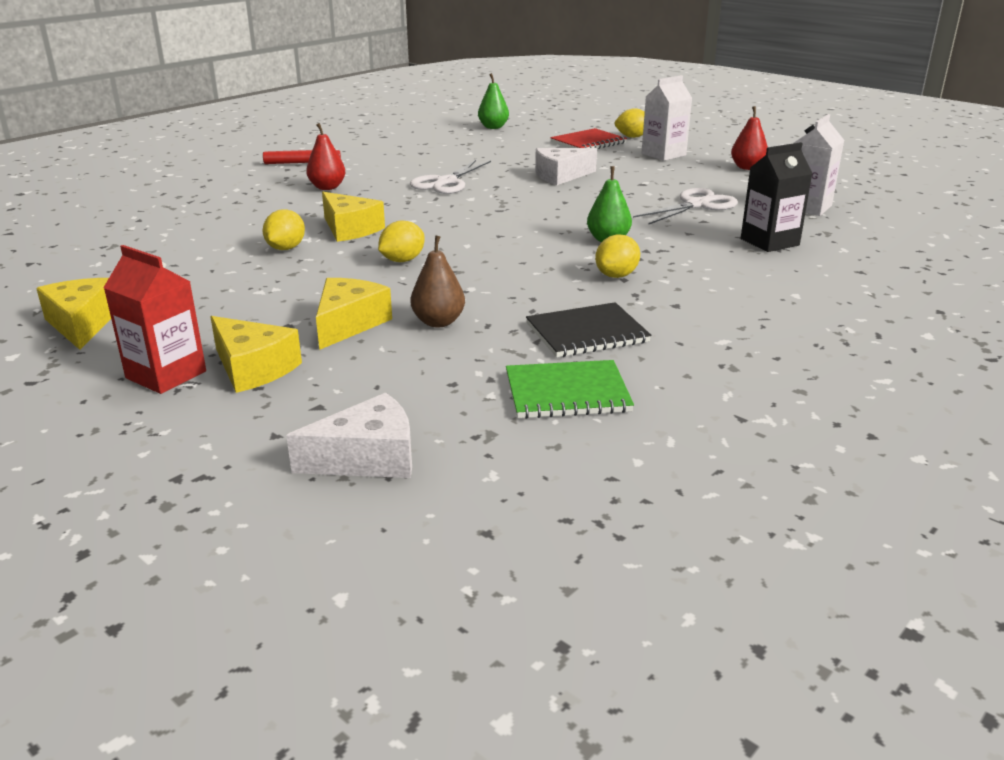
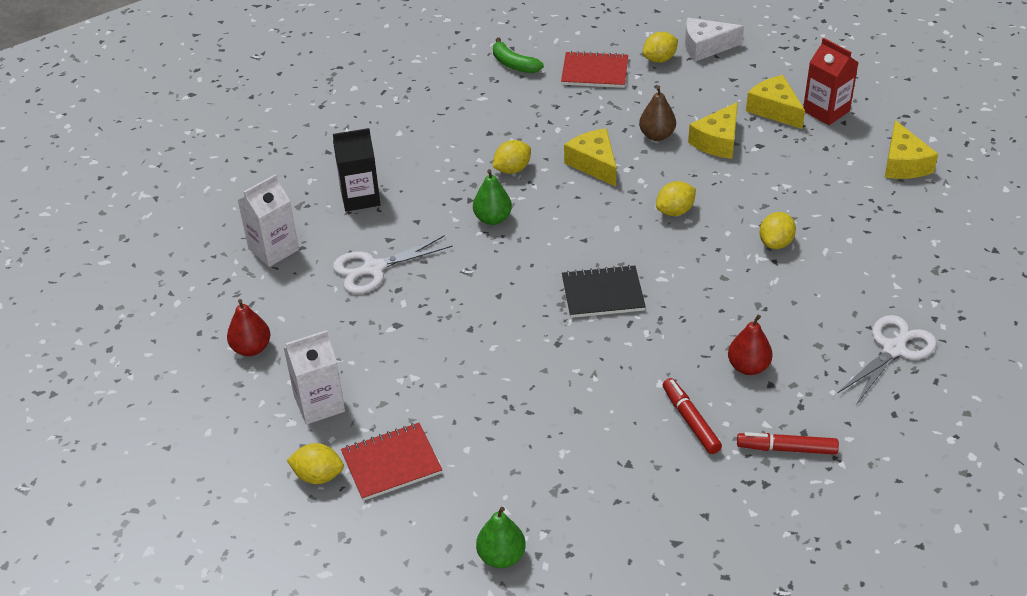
camera: 165 degrees left, 15 degrees up
yellow cheese [322,192,385,242] -> yellow cheese moved to [564,129,616,187]
white scissors [410,160,491,194] -> white scissors moved to [838,315,937,405]
green notebook [506,360,634,419] -> red notebook [561,51,628,88]
black notebook [526,302,651,357] -> black notebook moved to [562,265,646,318]
white cheese [535,148,597,185] -> none
none -> green banana [493,37,544,73]
none -> yellow lemon [643,32,678,63]
none -> red marker [663,378,722,454]

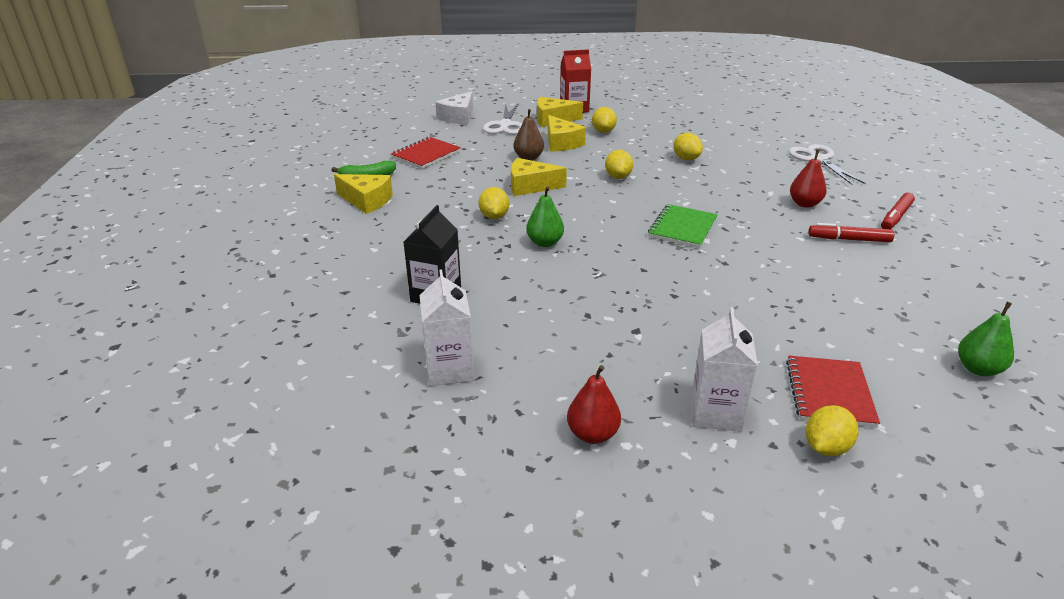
camera: 60 degrees left, 10 degrees down
white scissors [333,235,453,294] -> white scissors moved to [483,103,522,135]
black notebook [562,265,646,318] -> green notebook [648,204,718,248]
yellow lemon [643,32,678,63] -> yellow lemon moved to [592,107,617,133]
yellow cheese [885,120,938,179] -> yellow cheese moved to [334,174,393,214]

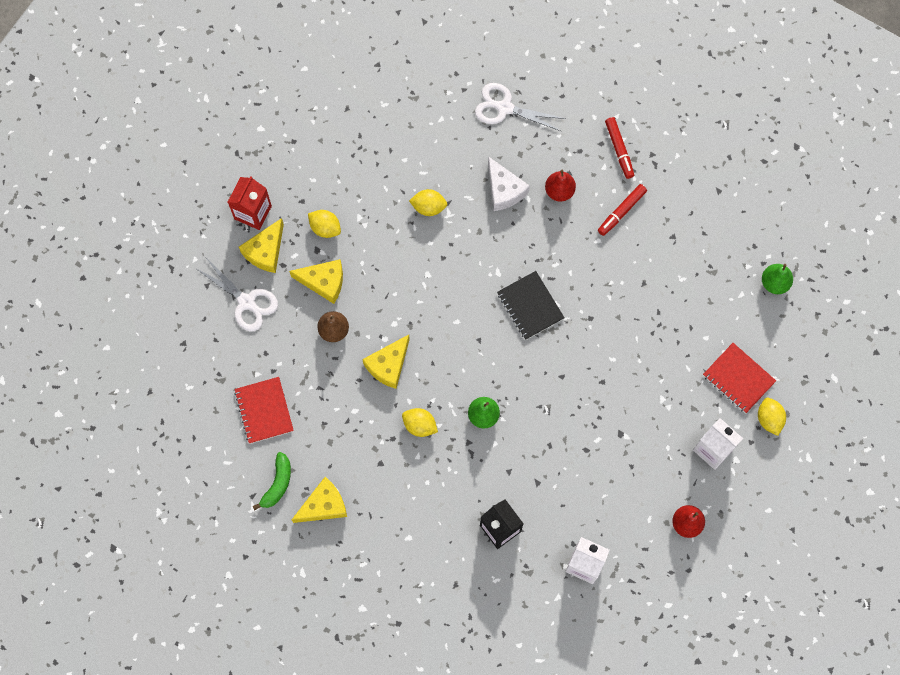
camera: 55 degrees left, 40 degrees up
white cheese [435,91,473,124] -> white cheese moved to [488,156,530,211]
yellow lemon [605,150,633,179] -> none
green notebook [648,204,718,248] -> black notebook [497,271,565,340]

